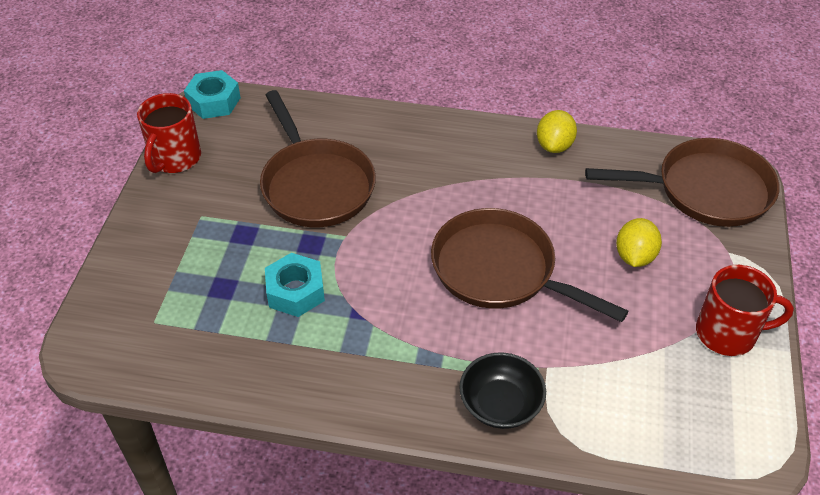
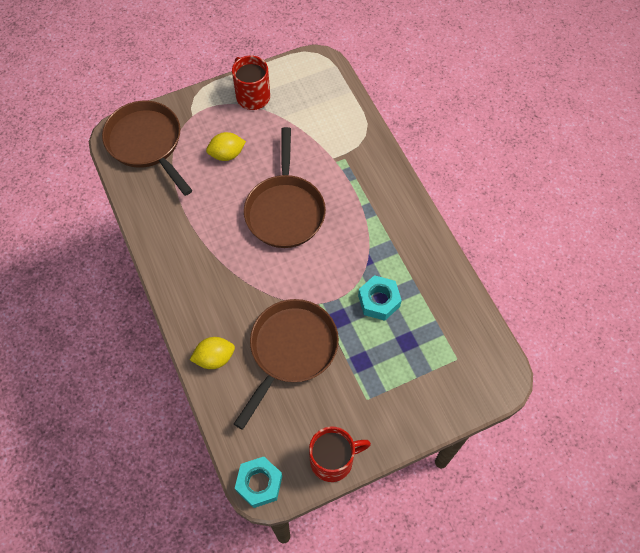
camera: 125 degrees left, 15 degrees up
black bowl [459,352,546,429] -> none
yellow lemon [537,110,577,153] -> yellow lemon moved to [190,337,235,369]

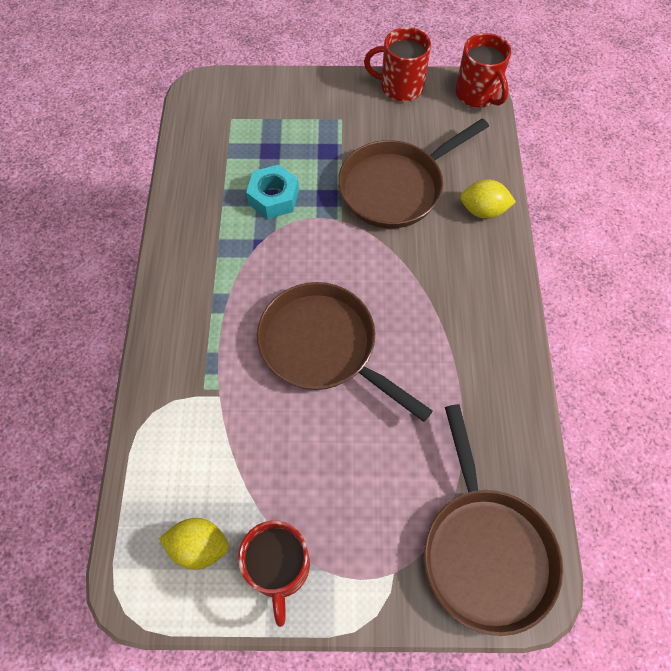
camera: 155 degrees left, 0 degrees up
yellow lemon [206,132,246,161] -> yellow lemon moved to [159,518,229,570]
turquoise nut [235,457,282,508] -> red mug [455,33,511,107]
brown pan [244,127,326,248] -> brown pan turned 75 degrees counterclockwise [257,282,433,422]

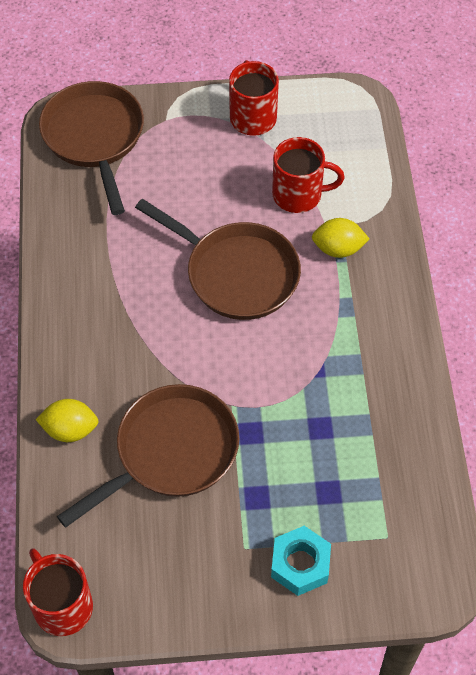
camera: 175 degrees right, 5 degrees down
yellow lemon [159,518,229,570] -> yellow lemon moved to [312,218,369,258]
turquoise nut [246,164,299,219] -> turquoise nut moved to [271,526,331,596]
red mug [364,27,431,101] -> red mug moved to [272,137,345,213]

